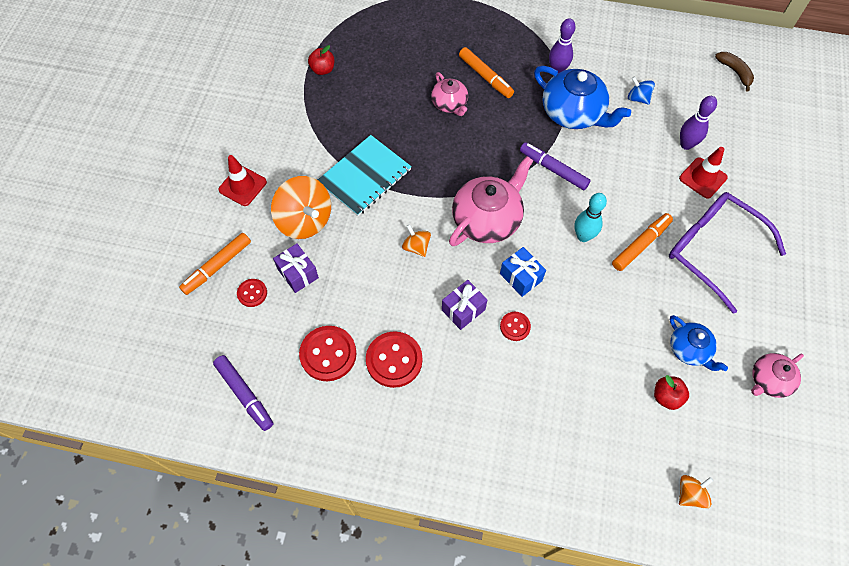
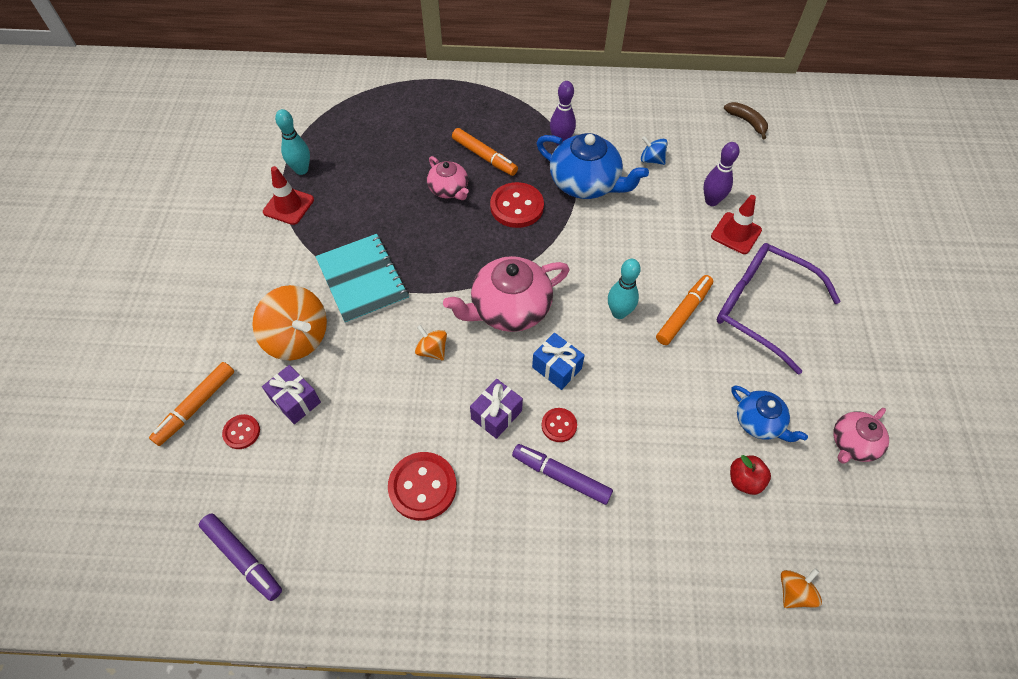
camera: 10 degrees left, 5 degrees down
red traffic cone [218,155,267,206] -> red traffic cone moved to [263,166,314,225]
red button [299,326,357,381] -> red button moved to [490,182,544,228]
red apple [308,45,334,75] -> turquoise bowling pin [275,109,310,175]
turquoise notebook [318,135,412,216] -> turquoise notebook turned 60 degrees counterclockwise [315,234,409,325]
pink teapot [449,156,533,246] -> pink teapot turned 150 degrees counterclockwise [443,256,570,332]
purple marker [520,142,591,190] -> purple marker moved to [512,444,613,505]

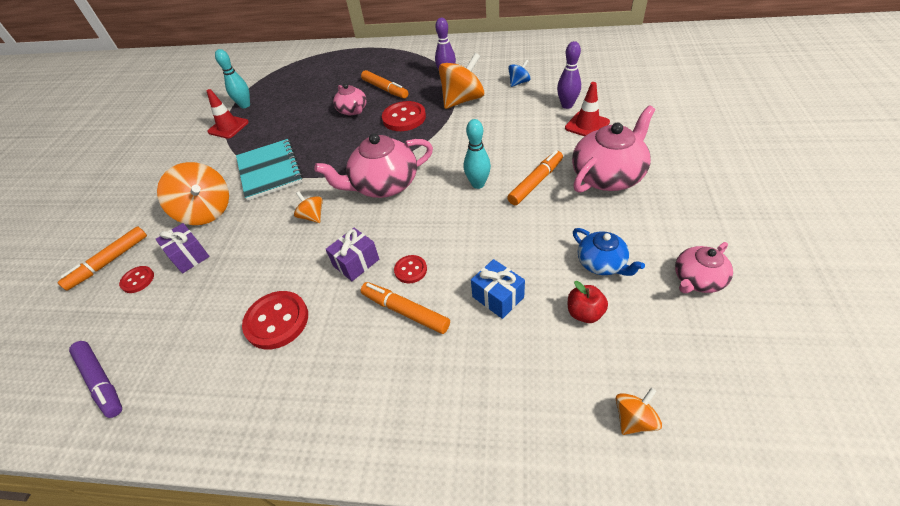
camera: 10 degrees right, 10 degrees down
purple marker [512,444,613,505] -> orange marker [361,282,450,334]
blue gift [532,333,585,390] -> blue gift moved to [471,259,525,319]
blue teapot [537,133,649,199] -> orange spinning top [439,53,484,109]
blue spinning top [641,136,668,165] -> blue spinning top turned 105 degrees clockwise [508,60,531,87]
purple glasses [717,243,841,375] -> pink teapot [572,106,655,193]
brown banana [724,102,768,139] -> none

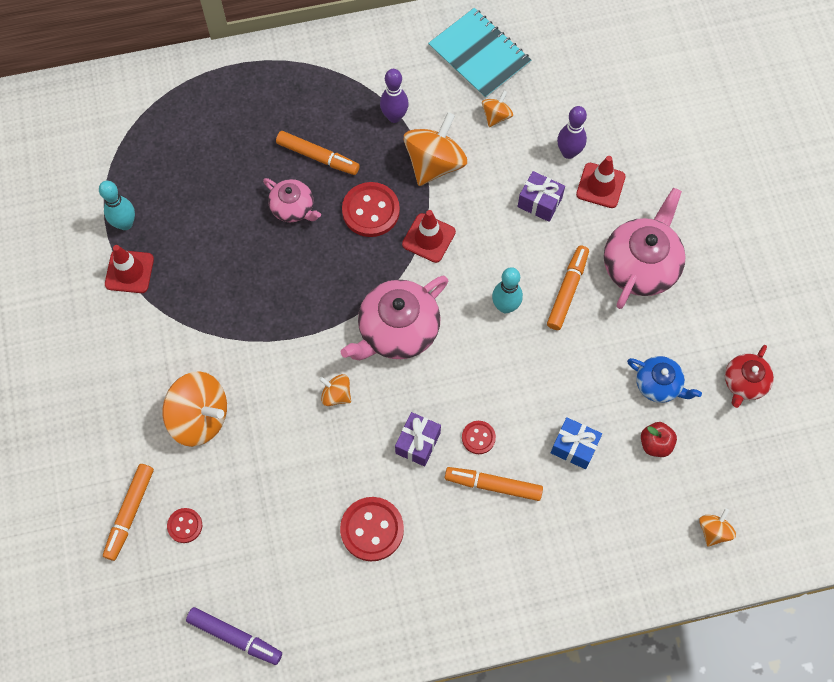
camera: 25 degrees left, 20 degrees up
purple gift [155,223,210,273] -> purple gift moved to [518,171,565,222]
turquoise notebook [236,139,303,201] -> turquoise notebook moved to [428,8,531,99]
blue spinning top [508,60,531,87] -> orange spinning top [482,90,513,127]
pink teapot [675,242,733,293] -> red teapot [725,345,774,408]
none -> red traffic cone [402,210,456,263]

